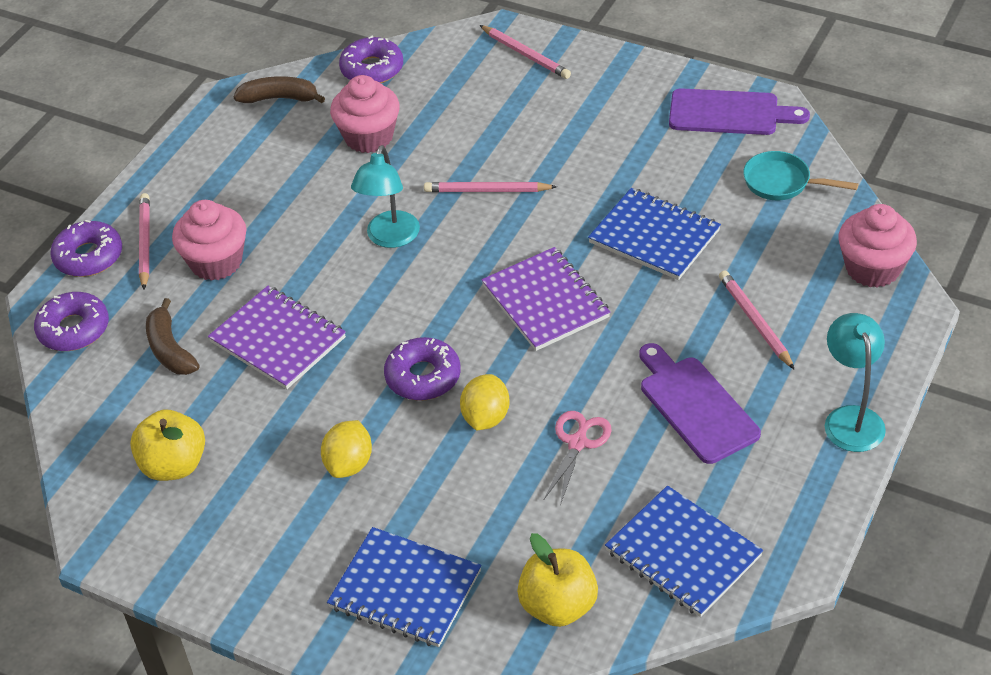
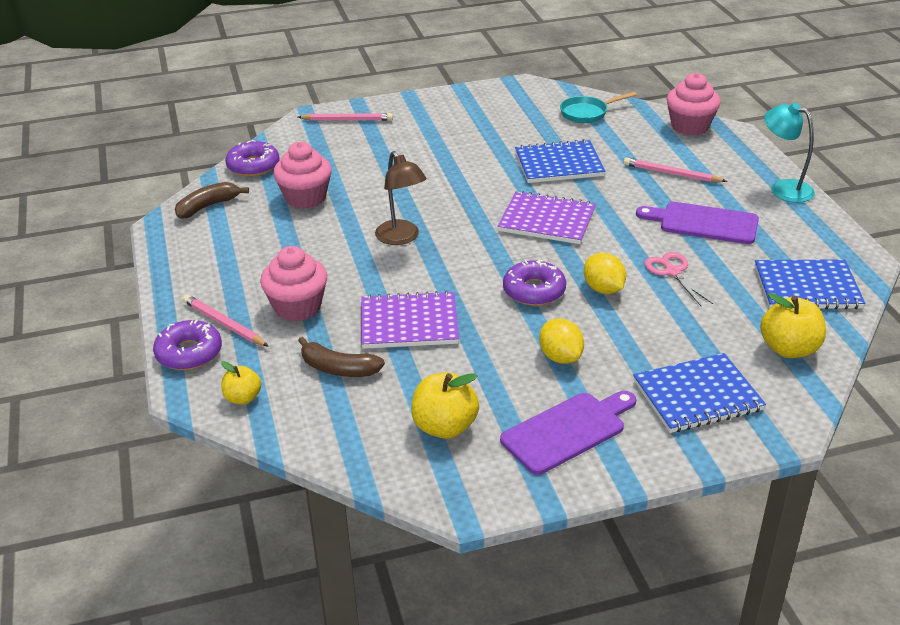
camera: 45 degrees left, 10 degrees down
purple donut [34,292,109,351] -> yellow apple [221,361,261,404]
turquoise lamp [351,145,420,248] -> brown lamp [375,151,427,245]
pink pencil [424,182,557,192] -> none
purple cutting board [669,88,810,135] -> purple cutting board moved to [500,391,636,475]

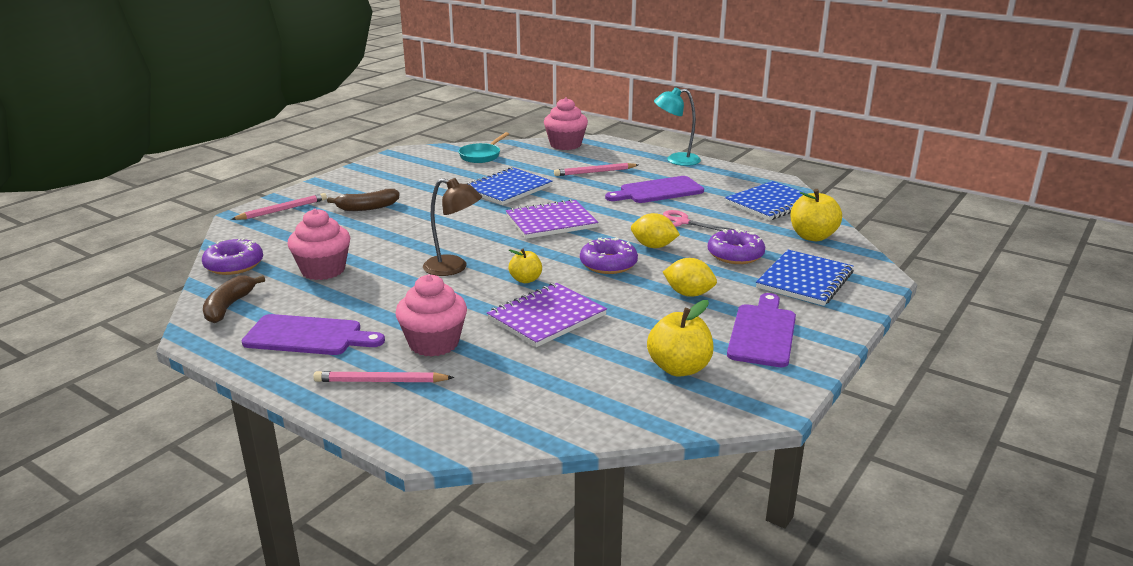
camera: 40 degrees left, 10 degrees down
purple donut [153,320,222,370] -> purple donut moved to [708,228,765,264]
yellow apple [221,361,261,404] -> yellow apple moved to [509,249,542,283]
brown banana [298,337,385,377] -> brown banana moved to [327,189,399,211]
none -> purple cutting board [242,314,385,355]

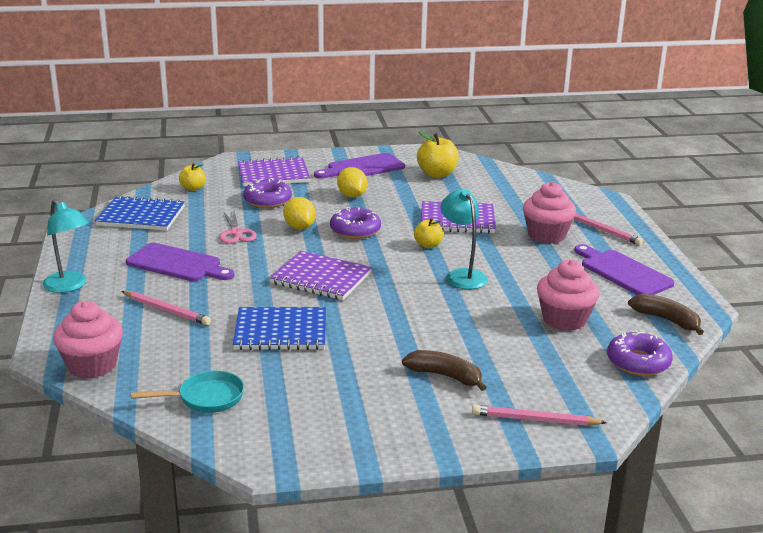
camera: 135 degrees left, 0 degrees up
brown banana [203,275,265,323] -> brown banana turned 105 degrees counterclockwise [628,293,704,335]
brown lamp [423,178,482,276] -> turquoise lamp [440,189,488,289]
blue notebook [756,250,854,306] -> purple notebook [238,156,310,186]
yellow apple [790,189,842,241] -> yellow apple [179,163,206,191], size x0.61

